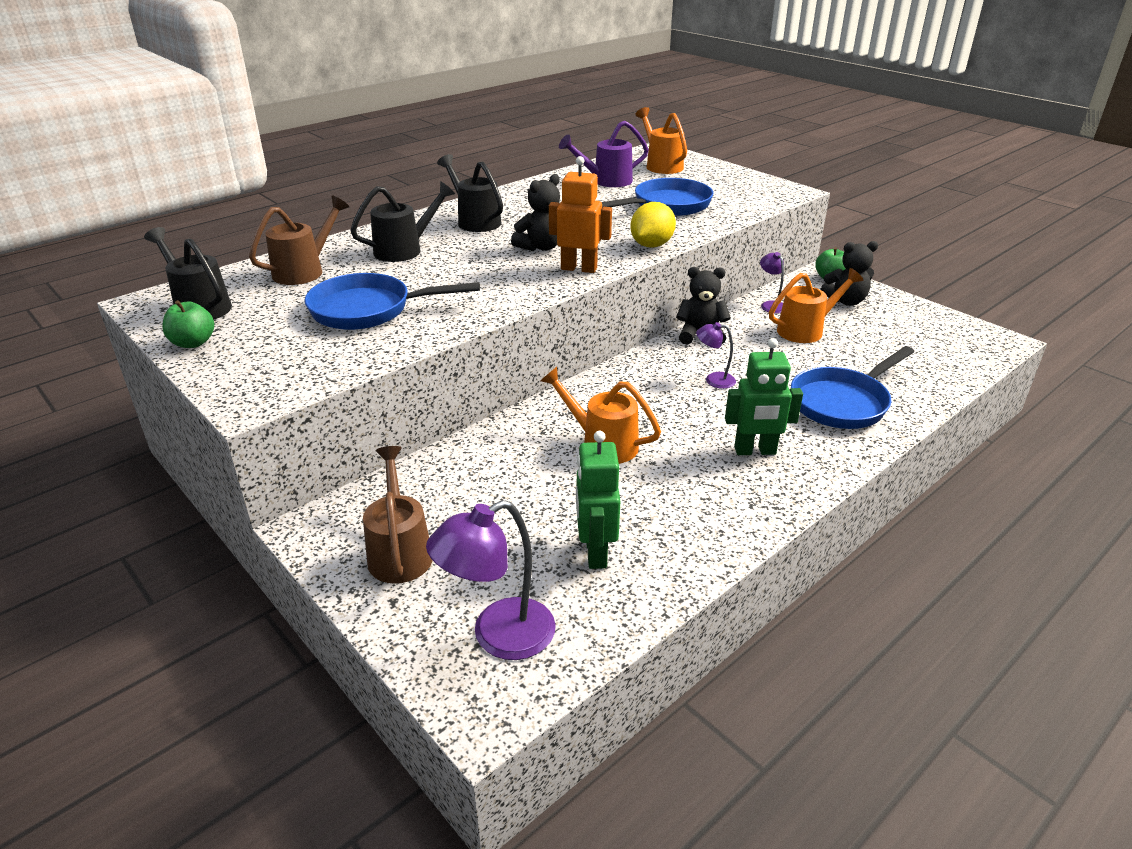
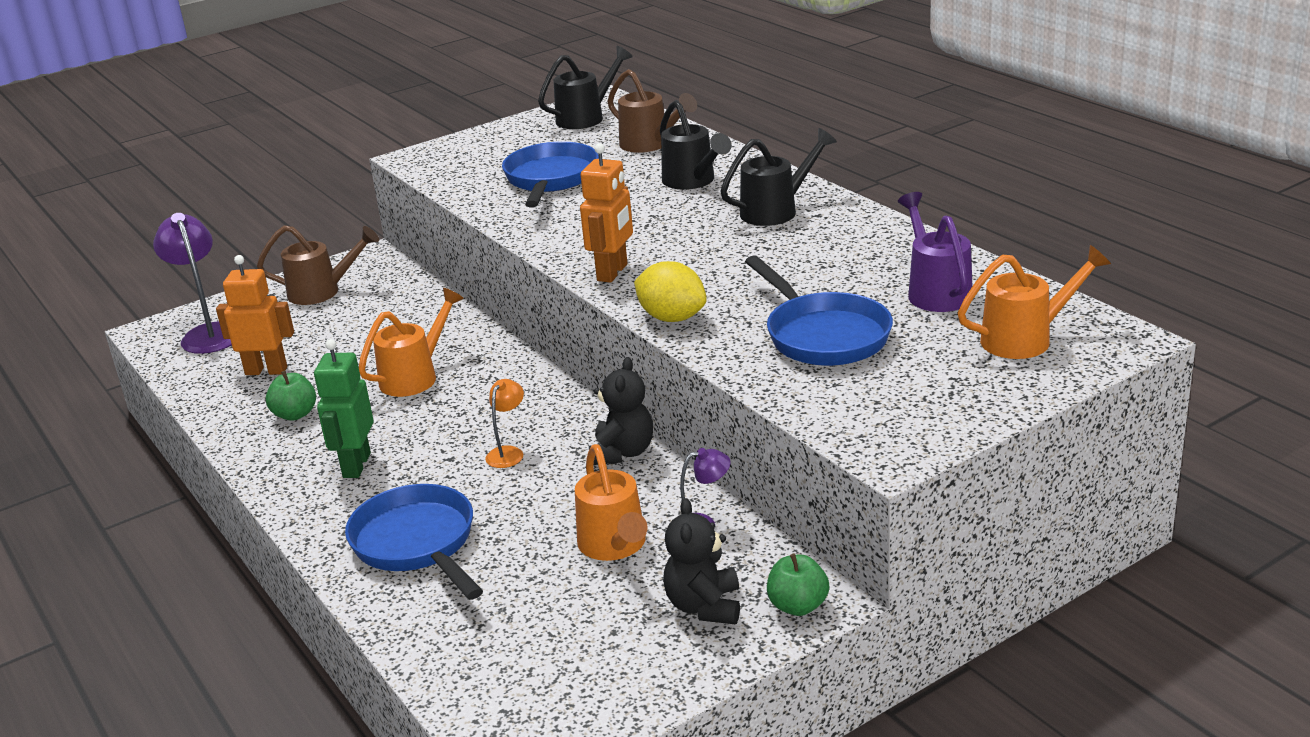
camera: 100 degrees right, 5 degrees down
green apple [162,300,214,348] -> green apple moved to [266,371,316,421]
black teddy bear [511,174,560,251] -> none
green robot [576,431,620,569] -> orange robot [216,255,294,375]
purple lamp [696,322,736,389] -> orange lamp [485,379,524,468]

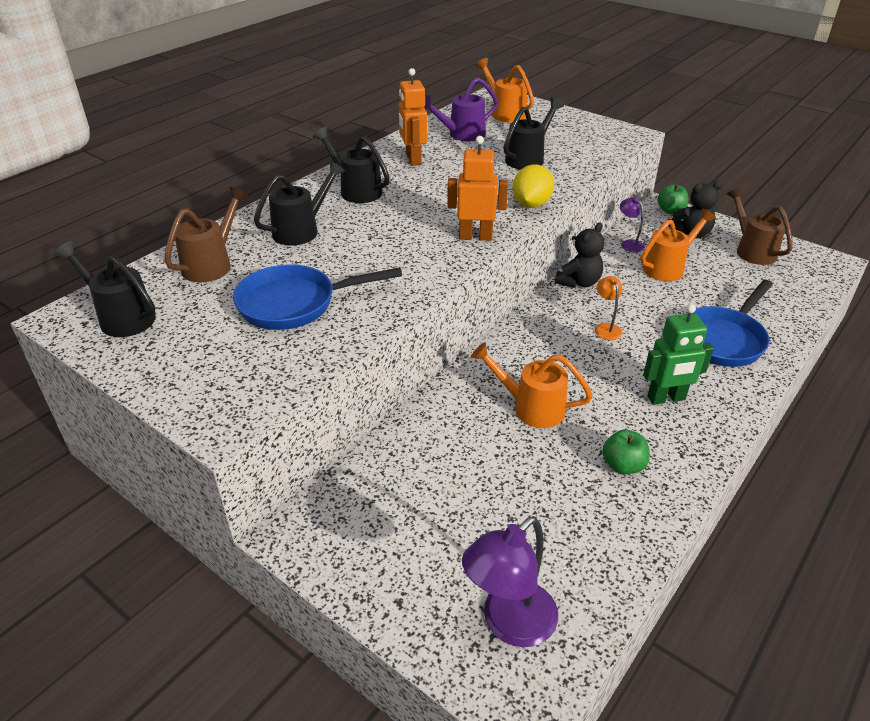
camera: 110 degrees left, 10 degrees up
orange robot [216,255,294,375] -> orange robot moved to [398,68,427,166]
brown watering can [257,225,379,305] -> brown watering can moved to [727,188,793,265]
orange lamp [485,379,524,468] -> orange lamp turned 75 degrees clockwise [595,276,622,340]
black teddy bear [589,357,653,465] -> black teddy bear turned 135 degrees clockwise [555,222,604,288]
blue pan [745,255,893,366] -> black watering can [503,97,564,169]

